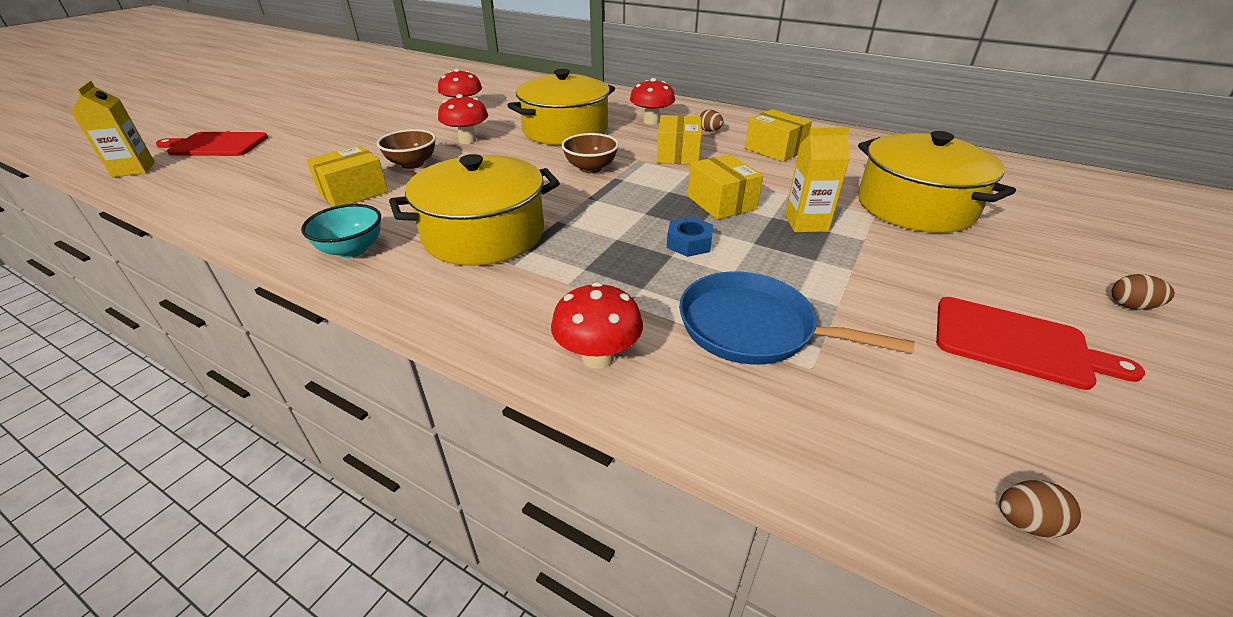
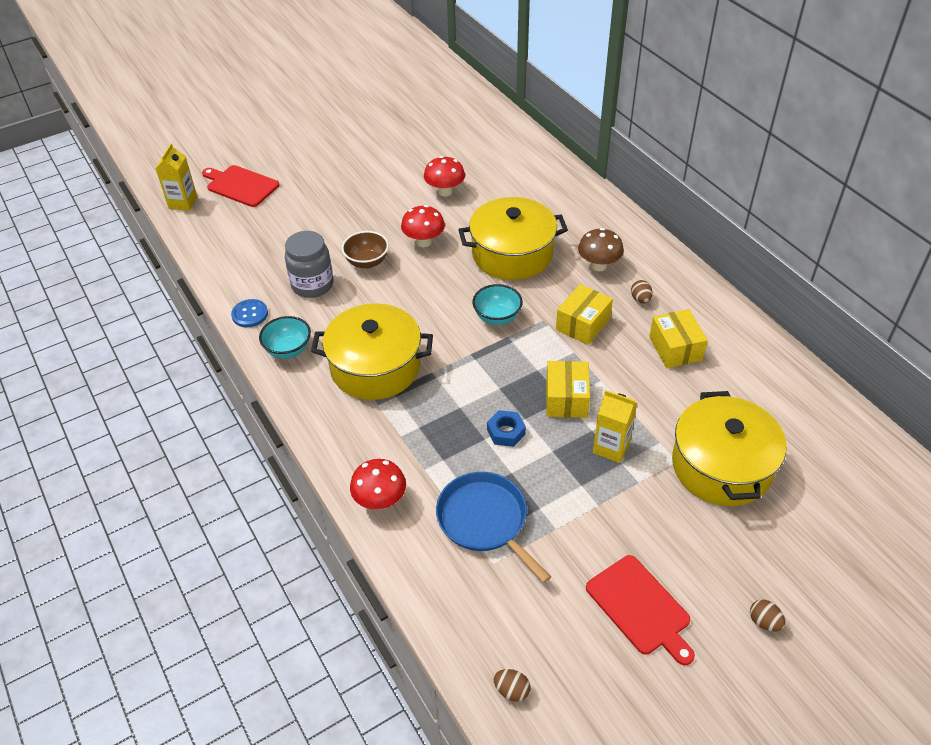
camera: 30 degrees right, 10 degrees up
yellow box [306,145,389,207] -> grey jar [285,231,333,298]
brown bowl [561,133,619,173] -> turquoise bowl [472,284,523,325]
red mushroom [630,78,675,125] -> brown mushroom [578,228,624,271]
none -> blue button [231,299,268,327]

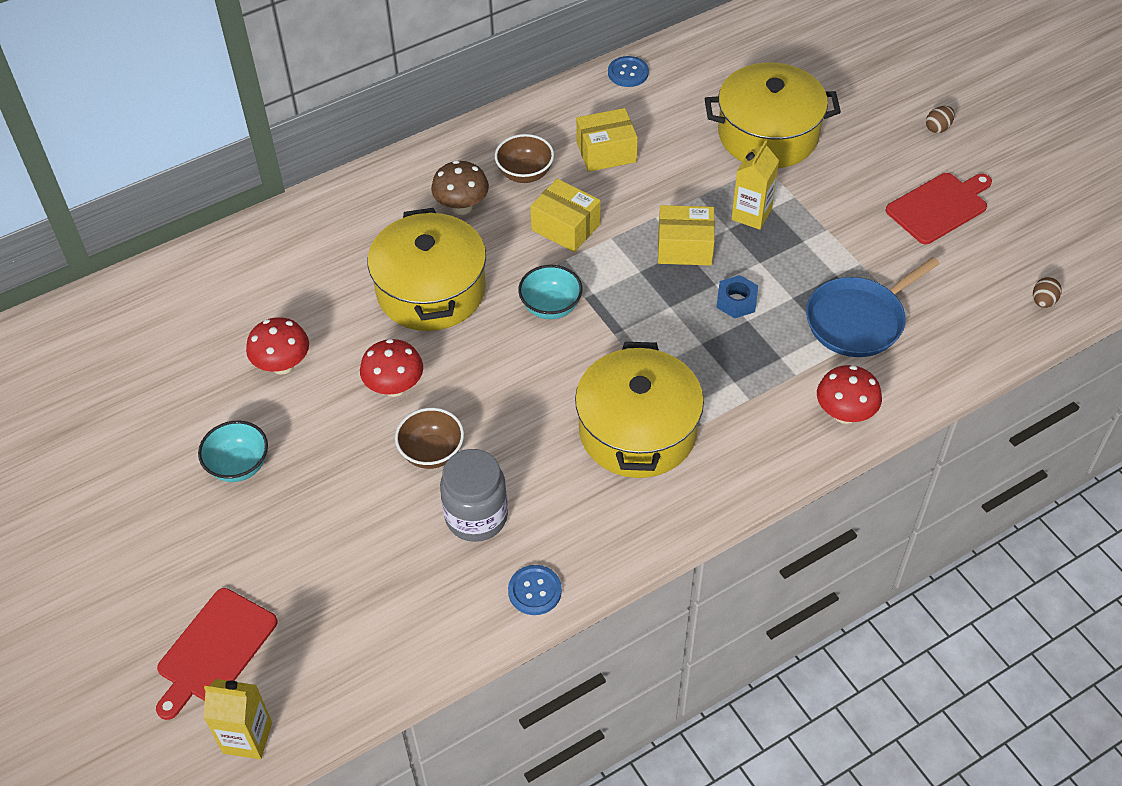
camera: 90 degrees left, 5 degrees up
turquoise bowl [259,316,311,359] -> turquoise bowl moved to [198,421,268,482]
brown egg [631,280,653,304] -> brown bowl [495,134,554,183]
none -> blue button [608,56,649,87]

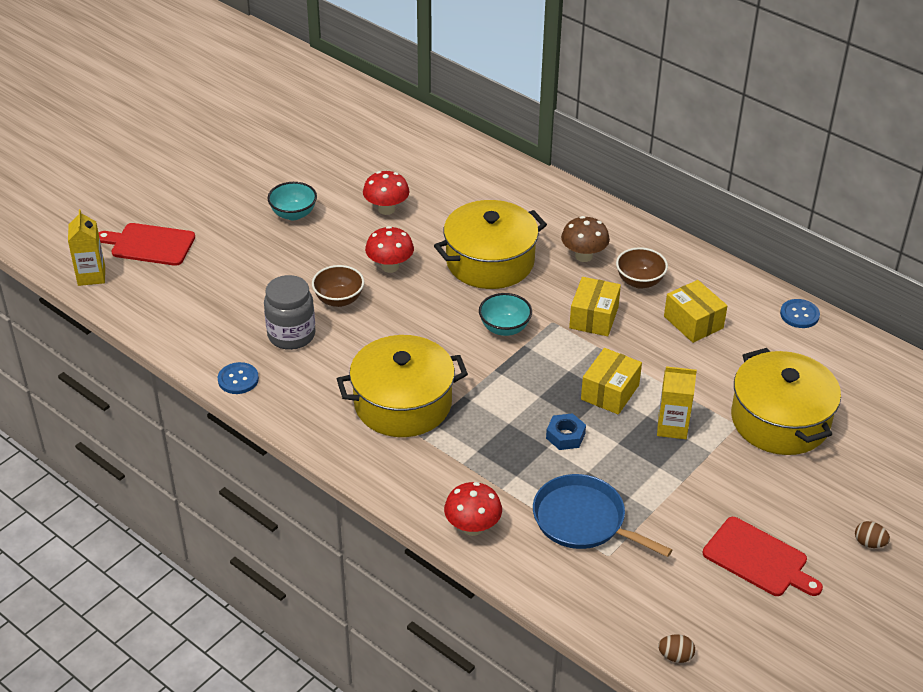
camera: 70 degrees right, 10 degrees down
yellow box [658,205,715,265] -> yellow box turned 45 degrees clockwise [581,348,642,415]

